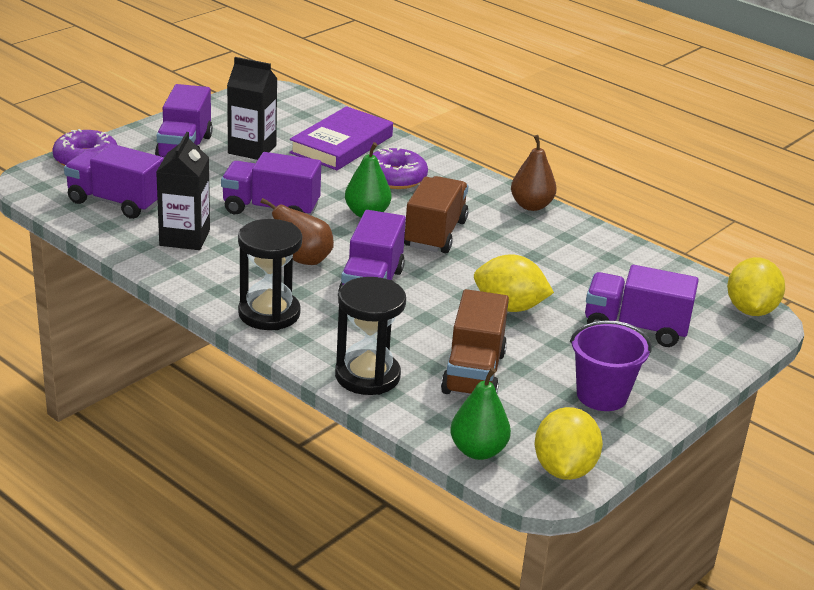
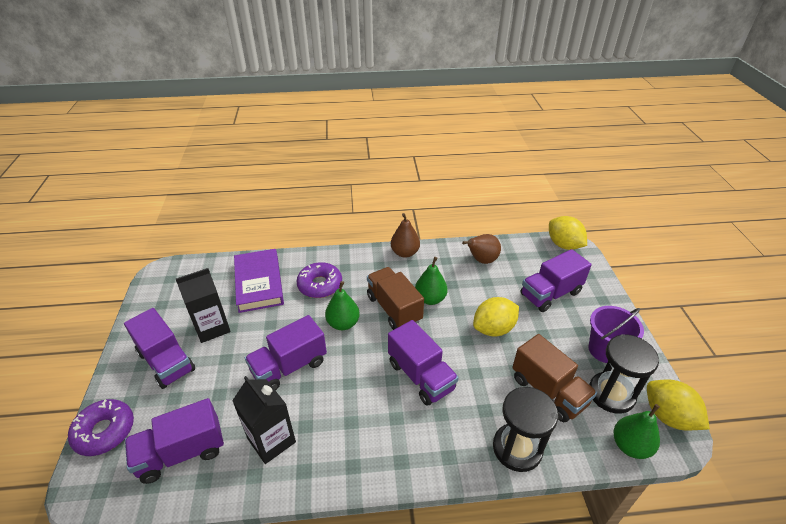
camera: 45 degrees left, 10 degrees up
black hourglass [238,219,302,330] -> black hourglass moved to [589,334,659,414]
brown pear [260,198,334,265] -> brown pear moved to [462,234,501,264]
none -> green pear [415,257,447,305]

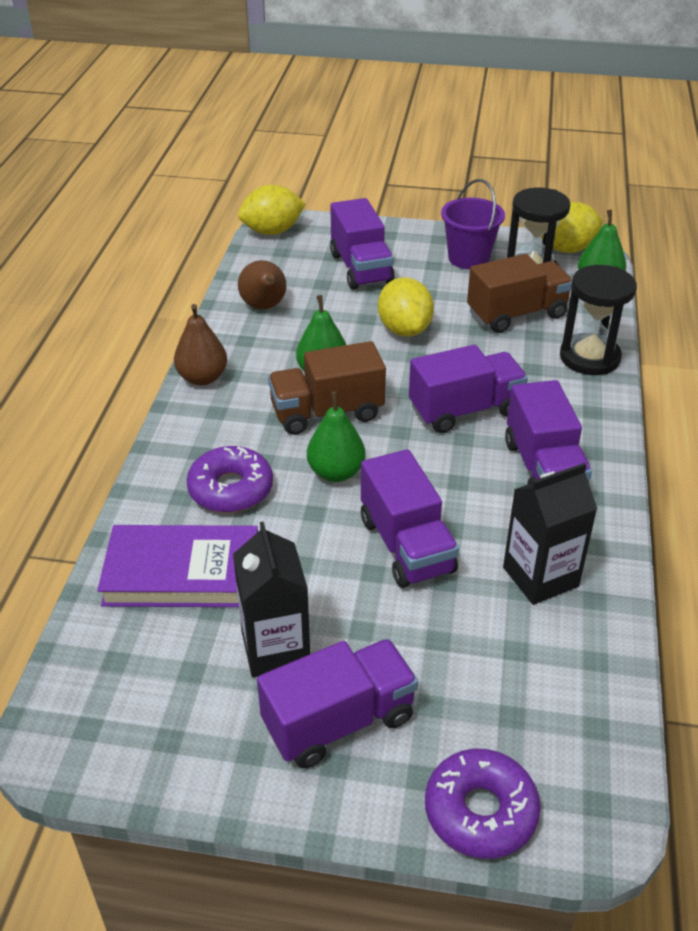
camera: 75 degrees left, 0 degrees up
purple truck [125,398,224,484] -> purple truck moved to [505,380,592,485]

